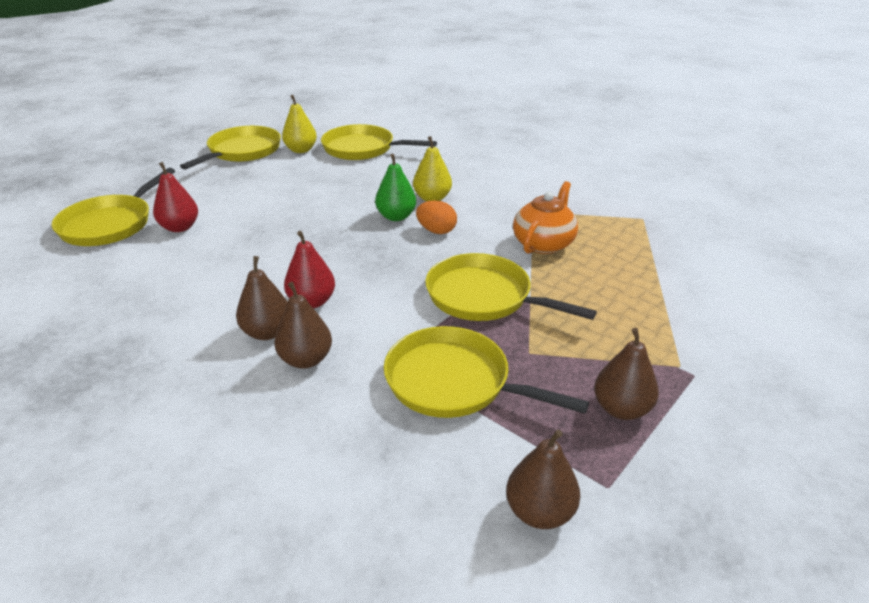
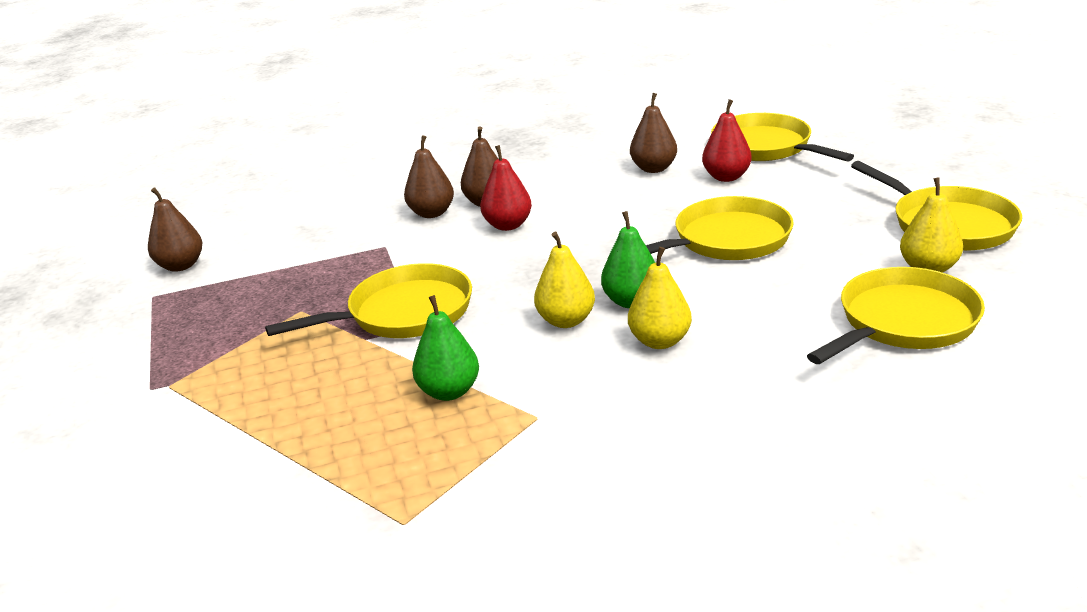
camera: 125 degrees right, 5 degrees down
yellow pan [384,326,589,418] -> yellow pan moved to [646,196,794,260]
orange egg [416,201,457,234] -> yellow pear [534,232,595,328]
orange teapot [513,181,578,254] -> green pear [412,295,479,401]
brown pear [594,328,659,420] -> brown pear moved to [630,93,677,173]

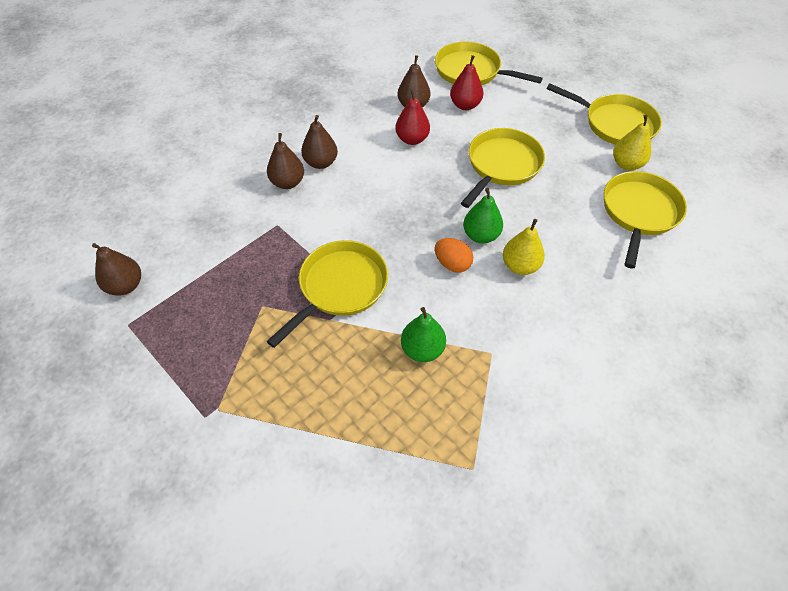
camera: 30 degrees left, 25 degrees up
red pear [480,145,532,231] -> red pear moved to [395,90,430,145]
yellow pear [534,232,595,328] -> orange egg [435,238,473,273]

